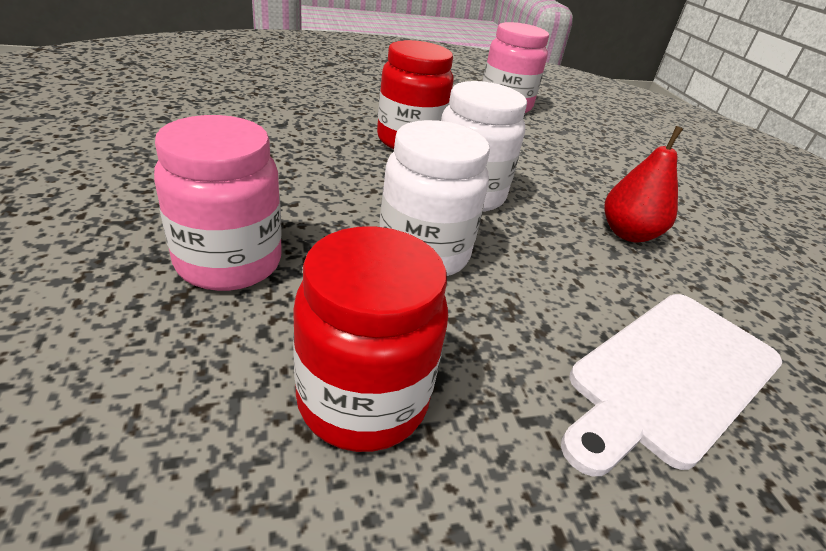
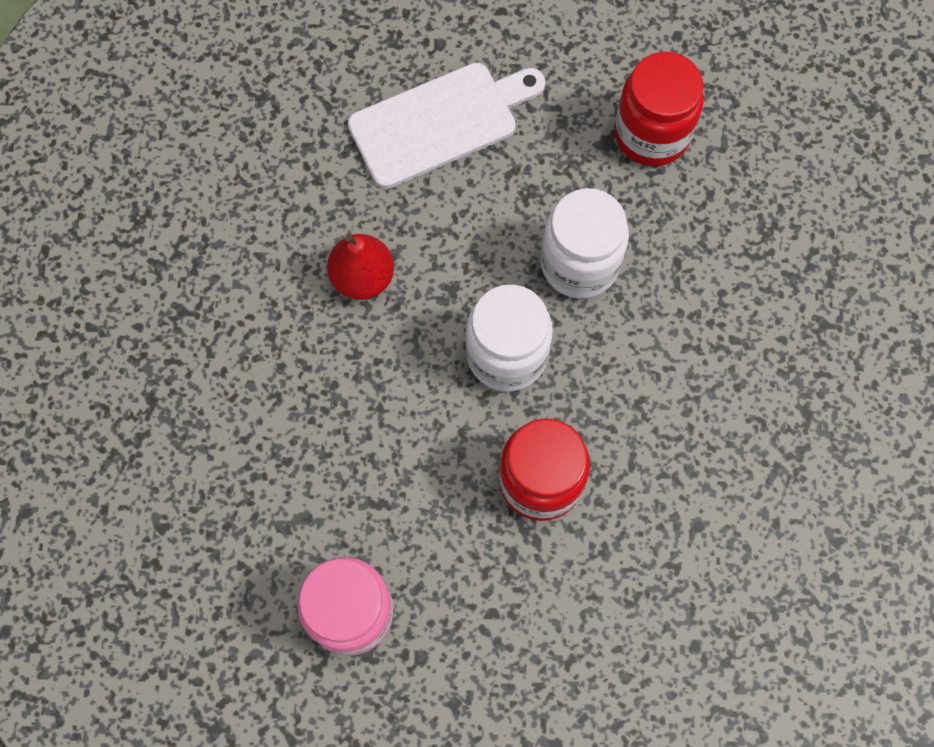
camera: 160 degrees left, 35 degrees up
pink jar [154,115,282,291] -> none

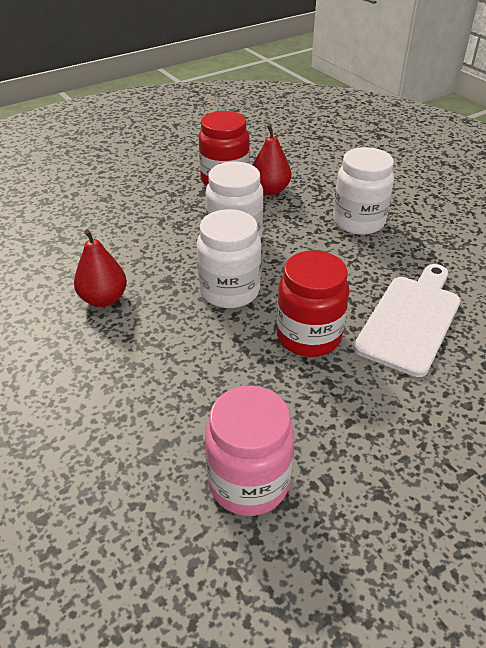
camera: 35 degrees left, 30 degrees down
white cutting board [348,63,545,189] -> white cutting board moved to [354,264,461,377]
none -> red pear [253,125,291,195]
none -> white jar [333,147,394,235]

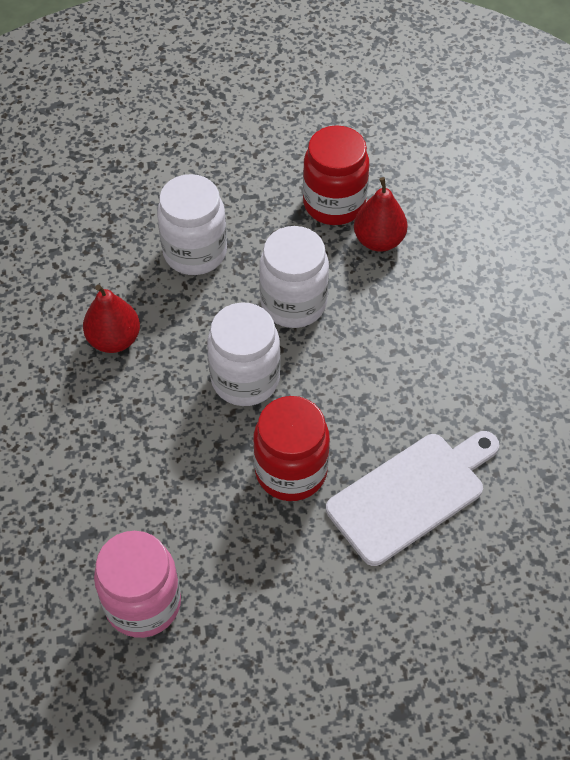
camera: 25 degrees right, 15 degrees up
white jar [333,147,394,235] -> white jar moved to [157,174,227,275]

